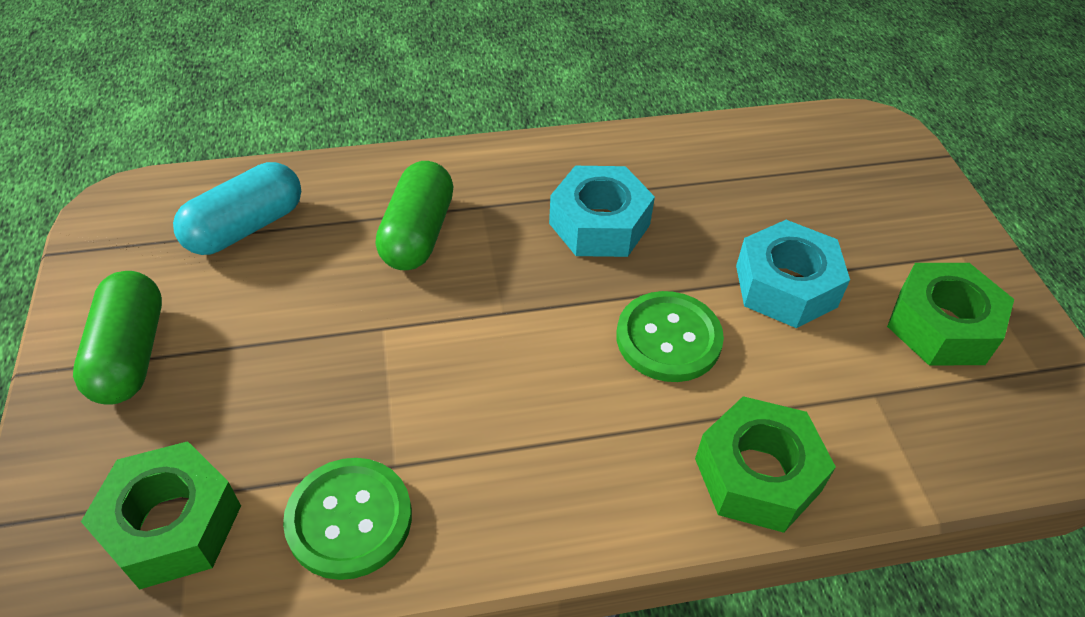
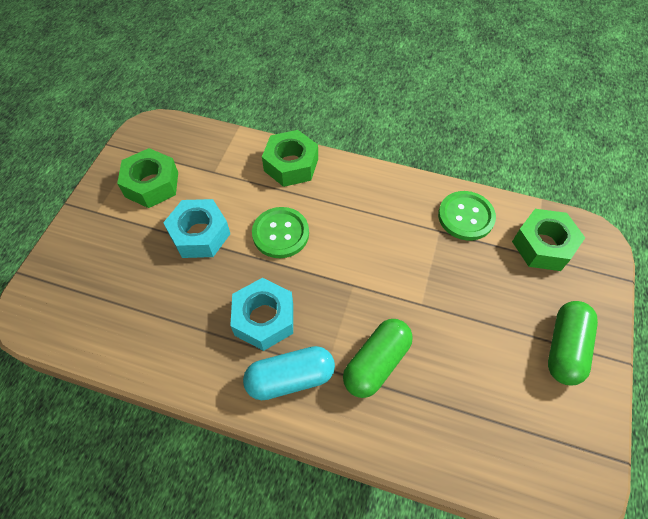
camera: 150 degrees left, 10 degrees up
turquoise capsule [173,162,301,255] -> turquoise capsule moved to [243,346,335,400]

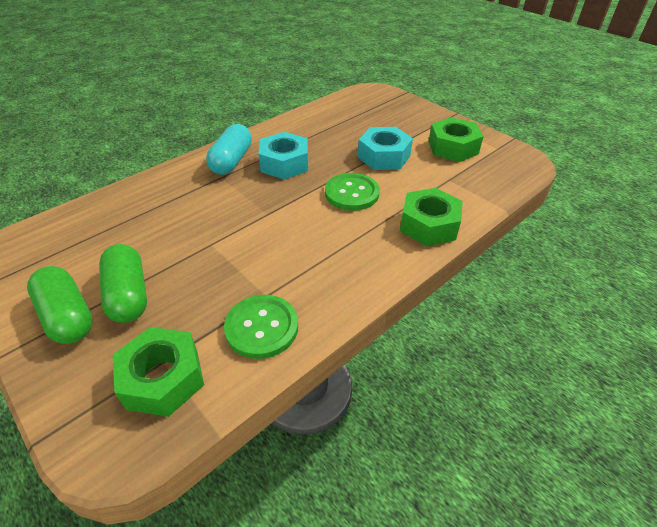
camera: 120 degrees right, 15 degrees down
green capsule [343,319,413,398] -> green capsule moved to [99,244,147,323]

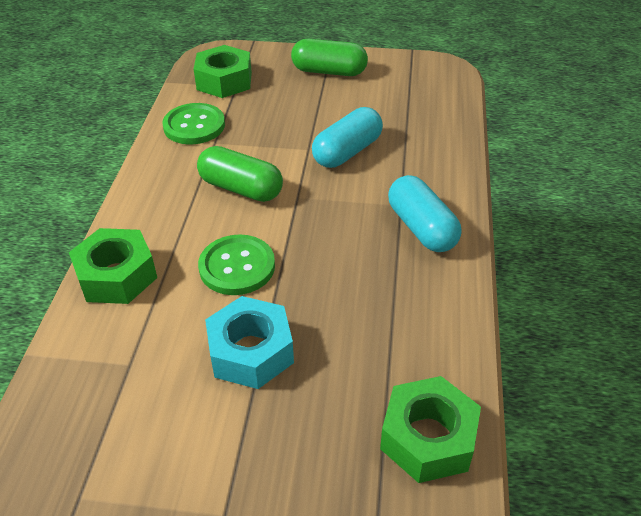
camera: 140 degrees right, 0 degrees up
green capsule [99,244,147,323] -> green capsule moved to [197,146,283,202]
turquoise nut [258,132,308,179] -> none
green nut [429,117,484,162] -> green nut moved to [380,376,481,483]
none -> turquoise capsule [312,107,383,168]

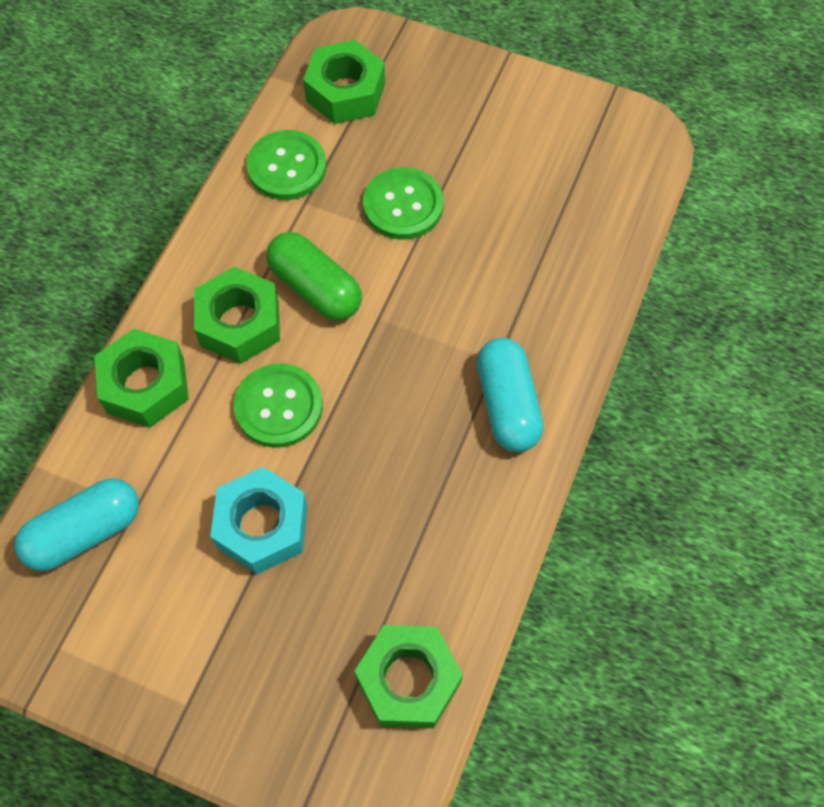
camera: 15 degrees right, 20 degrees up
green capsule [291,39,368,76] -> none
turquoise capsule [312,107,383,168] -> turquoise capsule moved to [14,478,139,571]
none -> green nut [194,267,280,364]
none -> green button [363,167,443,240]

